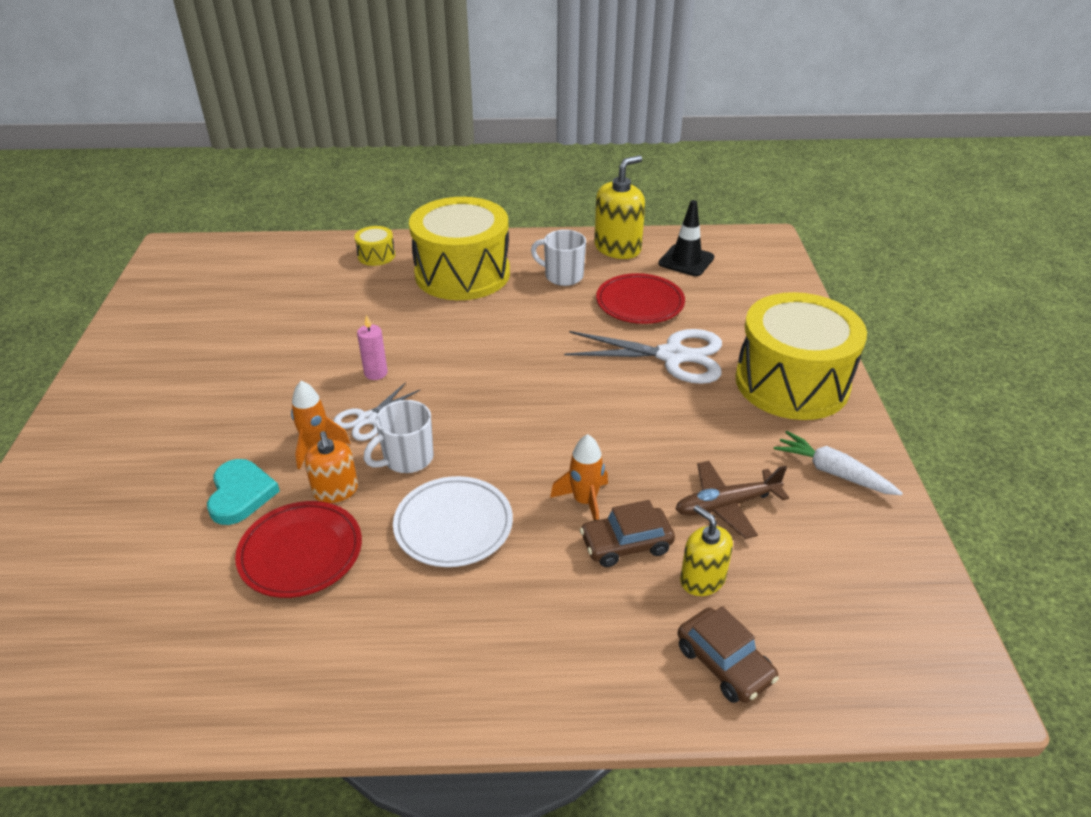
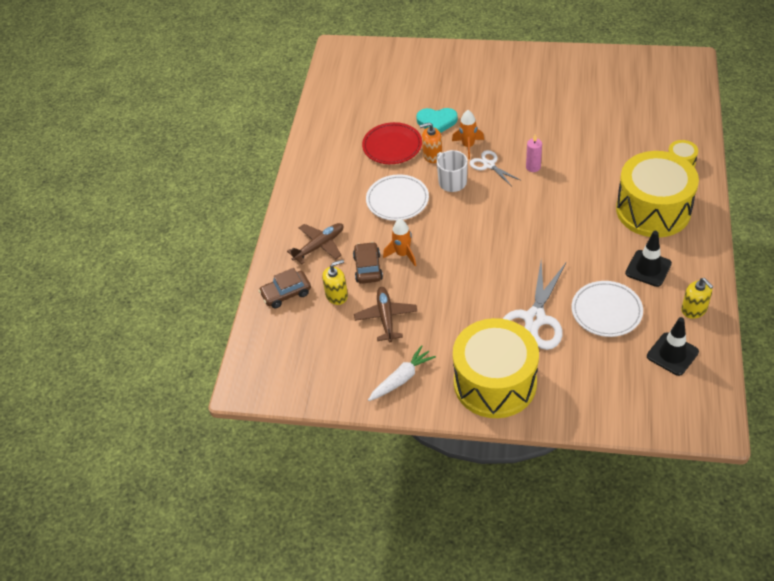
camera: 105 degrees right, 10 degrees up
white mug [531,230,586,286] -> black traffic cone [625,231,672,287]
yellow soap dispenser [594,155,645,259] -> yellow soap dispenser [681,278,713,319], size x0.62
red plate [596,273,685,324] -> white plate [572,281,643,337]
none -> brown plane [287,223,343,264]

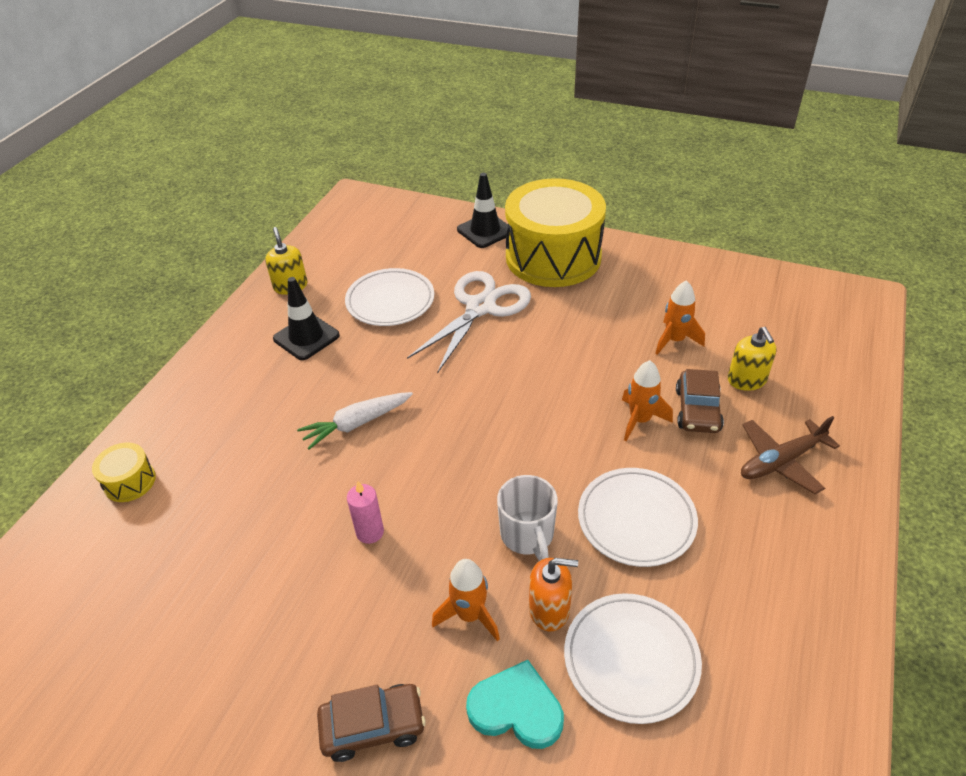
camera: 170 degrees left, 5 degrees down
brown car [259,268,311,308] -> brown car moved to [317,684,426,762]
yellow soap dispenser [322,260,348,305] -> yellow soap dispenser turned 90 degrees counterclockwise [728,327,777,391]
brown plane [354,287,417,342] -> orange rocket [655,280,705,355]
red plate [362,122,422,164] -> white plate [564,593,702,724]
white carrot [368,345,436,401] -> white carrot moved to [297,392,413,450]
white scissors [469,150,520,185] -> none
yellow drum [616,151,699,238] -> none
black traffic cone [647,317,699,376] -> black traffic cone moved to [457,173,508,248]

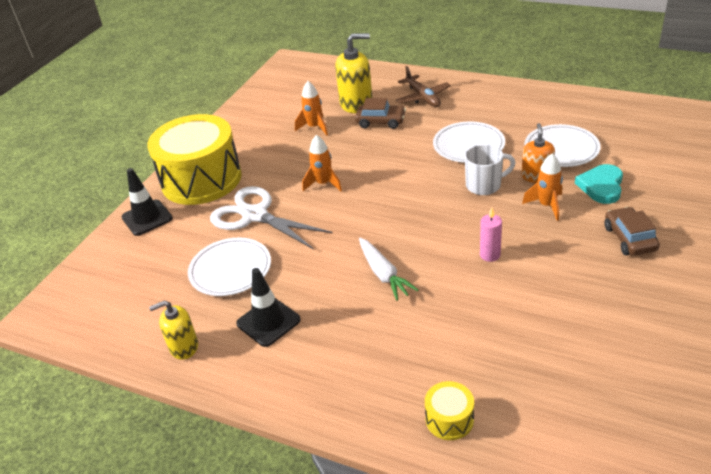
camera: 85 degrees left, 5 degrees down
orange rocket [622,360,673,442] -> orange rocket moved to [302,135,342,191]
yellow soap dispenser [728,327,777,391] -> yellow soap dispenser [335,33,373,113], size x1.61

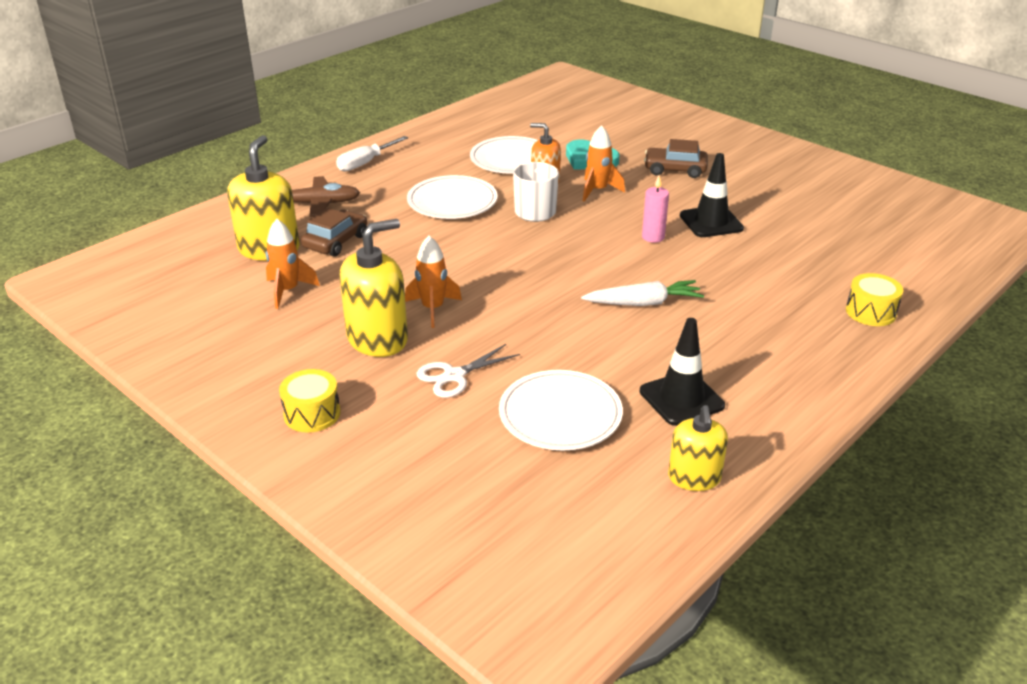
camera: 75 degrees left, 5 degrees down
black traffic cone [122,168,173,236] -> black traffic cone moved to [680,153,744,237]
yellow drum [147,114,242,205] -> yellow drum [279,369,340,433], size x0.40
white scissors [210,186,333,250] -> white scissors [417,344,520,398], size x0.55
none -> white screwdriver [336,136,408,172]
none -> yellow soap dispenser [339,219,408,357]

